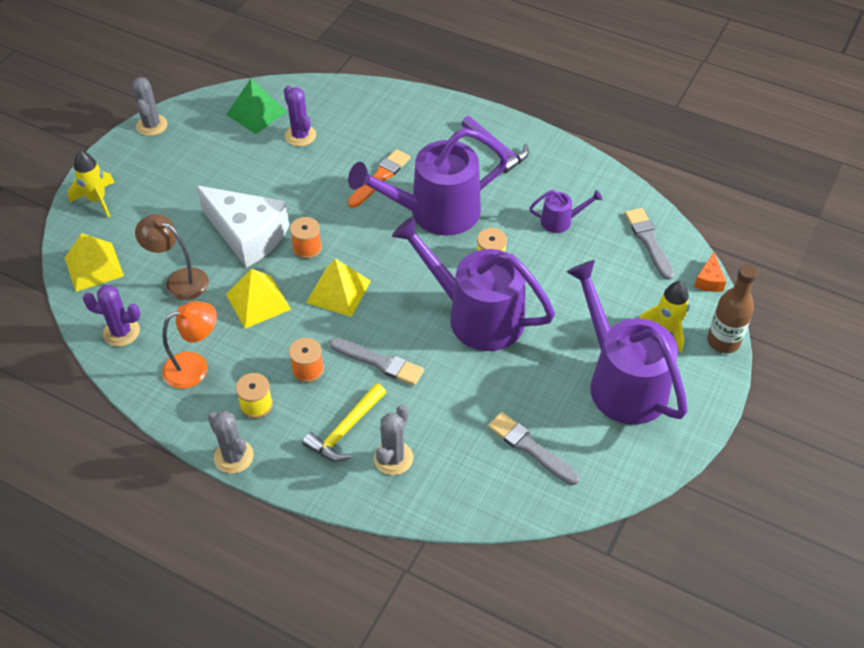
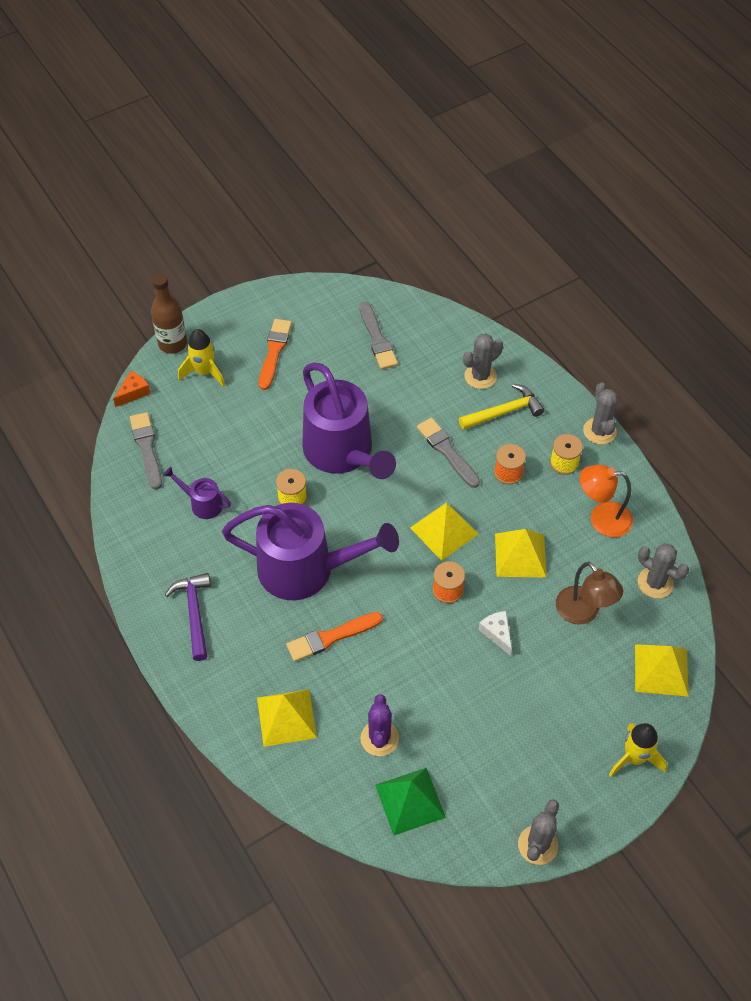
camera: 150 degrees left, 5 degrees up
purple cactus [83,285,141,347] -> grey cactus [638,543,689,598]
white cheese [196,185,290,268] -> white cheese [478,611,512,655], size x0.41
purple watering can [567,260,688,425] -> orange brush [259,319,292,390]
grey brush [625,208,674,280] -> grey brush turned 150 degrees clockwise [130,412,162,490]
none -> yellow pyramid [257,689,317,747]

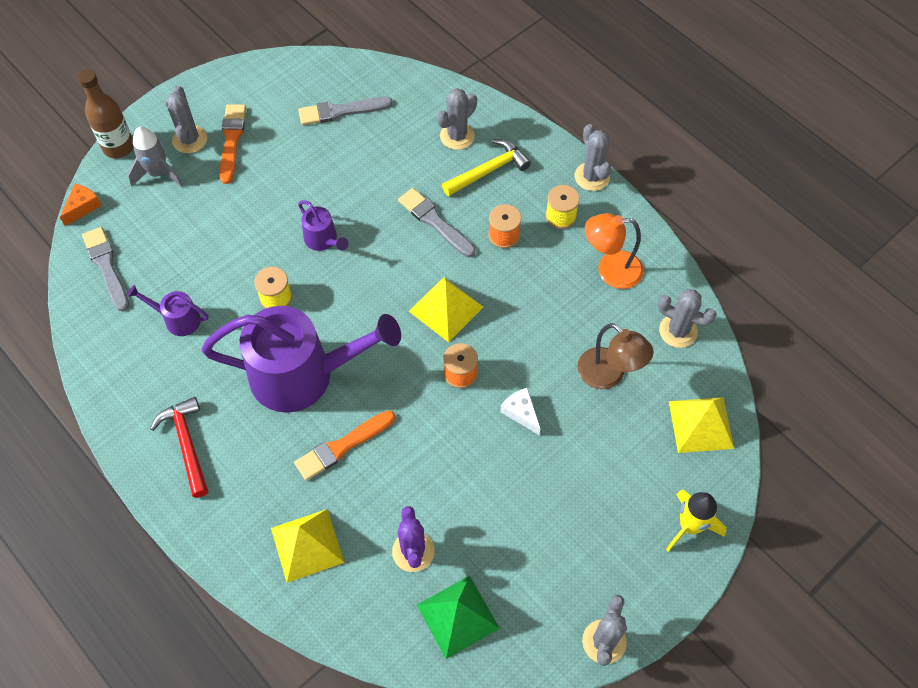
camera: 10 degrees left, 5 degrees up
purple hammer [165,573,211,661] -> red hammer [150,397,208,498]
yellow rocket [178,329,225,387] -> grey rocket [128,127,183,187]
purple watering can [302,362,396,479] -> purple watering can [298,200,349,251], size x0.44
grey brush [360,302,398,369] -> grey brush turned 105 degrees clockwise [298,97,393,125]
yellow pyramid [495,529,547,578] -> none
none -> grey cactus [166,86,207,153]

